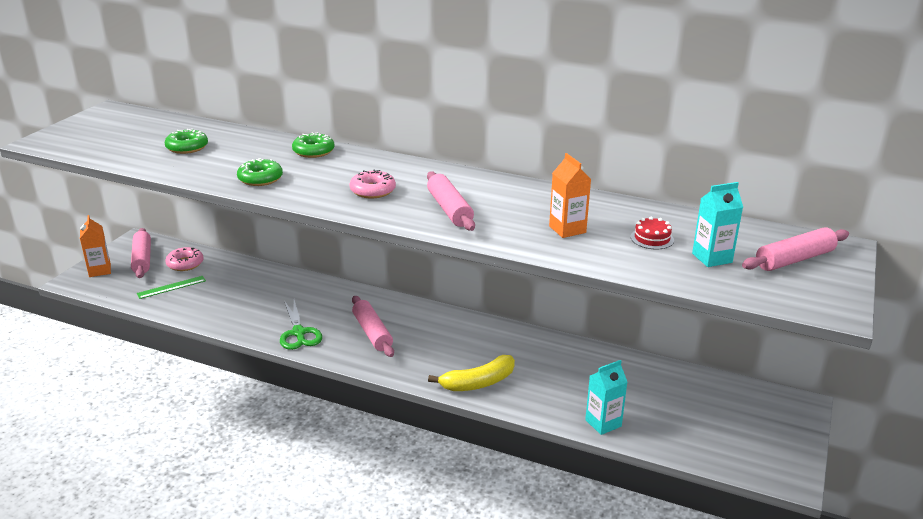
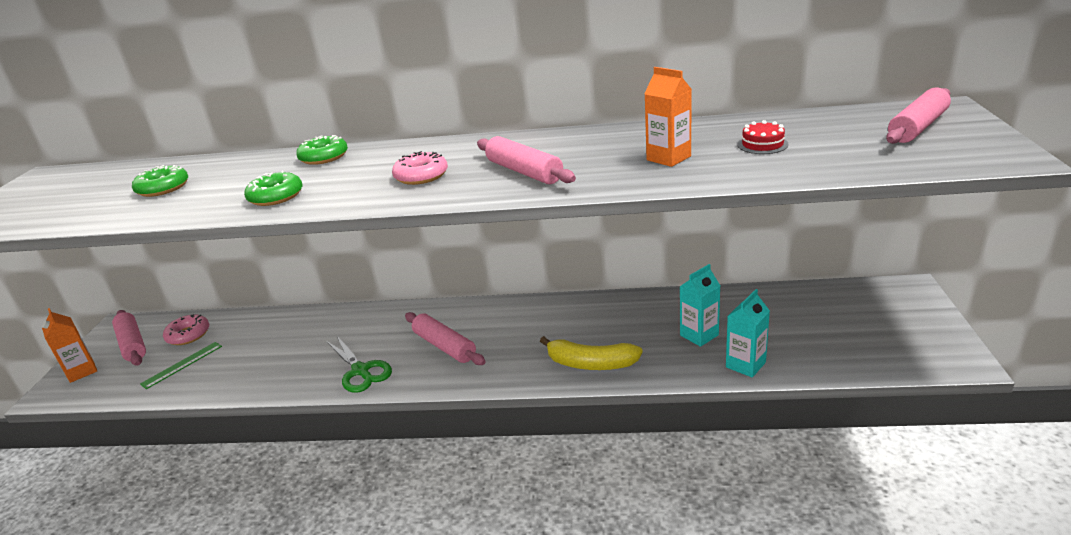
camera: 15 degrees left, 0 degrees up
yellow banana [428,355,515,391] -> yellow banana turned 60 degrees clockwise [540,336,643,370]
turquoise carton [692,182,743,267] -> turquoise carton moved to [680,264,720,347]

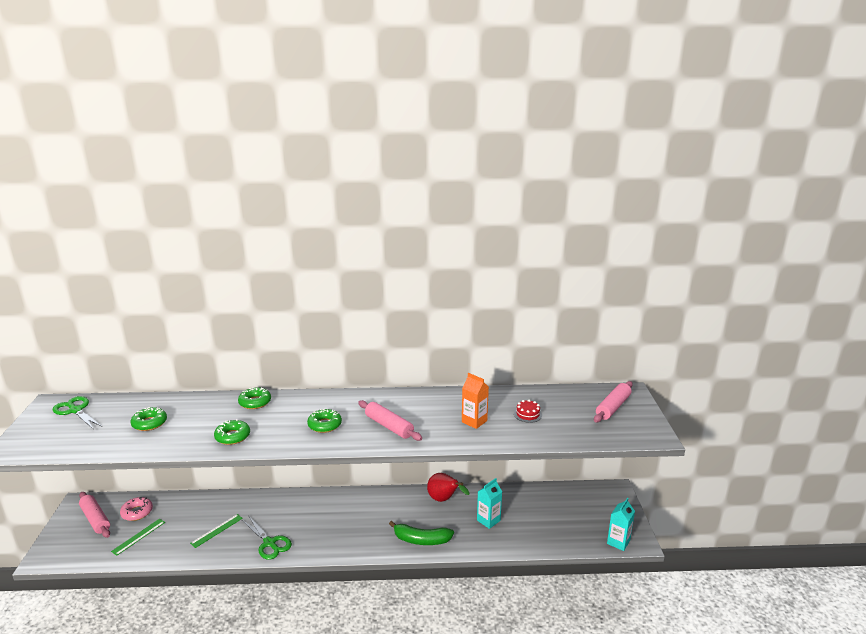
camera: 10 degrees left, 5 degrees down
orange carton [42,308,97,383] -> none
pink donut [392,151,448,185] -> green donut [307,408,342,433]
pink rolling pin [405,312,485,365] -> none
yellow banana [540,336,643,370] -> green banana [389,521,454,545]
turquoise carton [726,289,770,377] -> turquoise carton moved to [607,498,635,551]
none -> green scissors [52,396,102,430]
none -> green ruler [190,514,243,548]
none -> red pear [427,473,469,502]

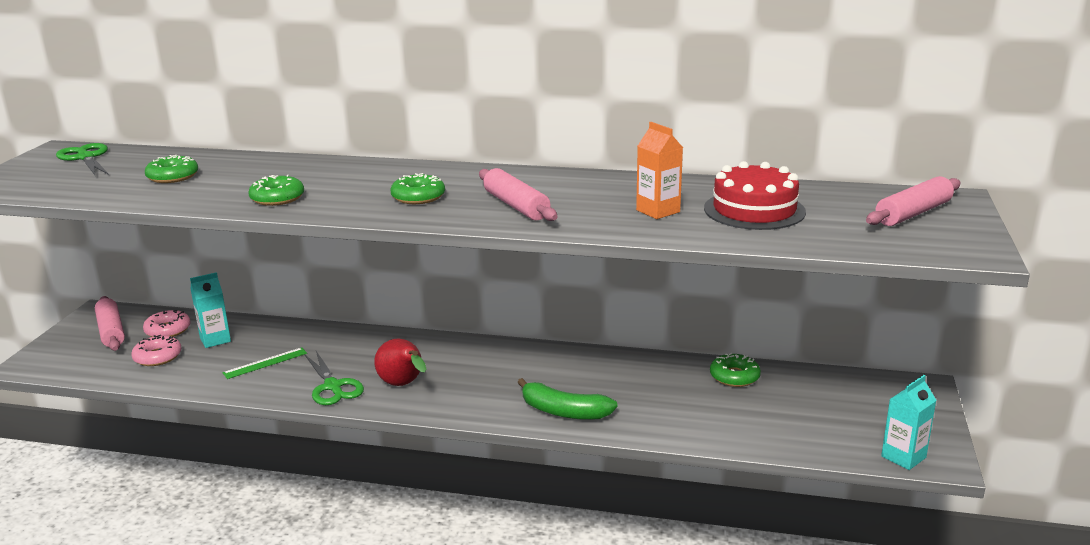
camera: 15 degrees right, 0 degrees up
green ruler [111,519,165,556] -> pink donut [131,335,182,366]
green donut [238,387,271,409] -> green donut moved to [710,353,761,387]
red pear [427,473,469,502] -> red pear moved to [374,339,426,386]
turquoise carton [477,478,502,529] -> turquoise carton moved to [190,272,231,348]
red cake [514,400,542,423] -> red cake [704,161,806,230], size x2.05

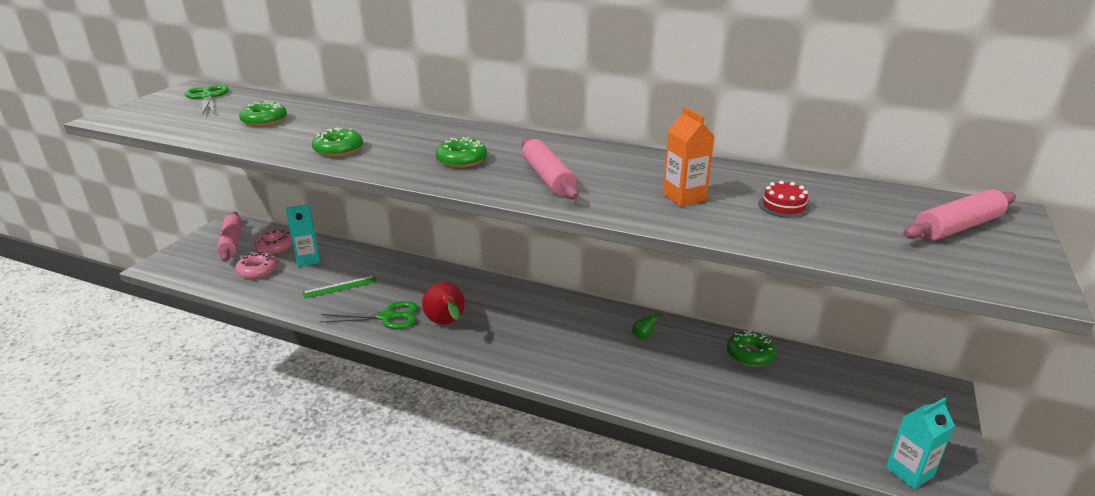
camera: 10 degrees right, 5 degrees up
green scissors [305,351,364,405] -> green scissors turned 75 degrees counterclockwise [319,301,418,329]
green banana [517,378,617,420] -> none
red cake [704,161,806,230] -> red cake [758,181,810,218], size x0.49
none -> green pear [632,313,664,339]

